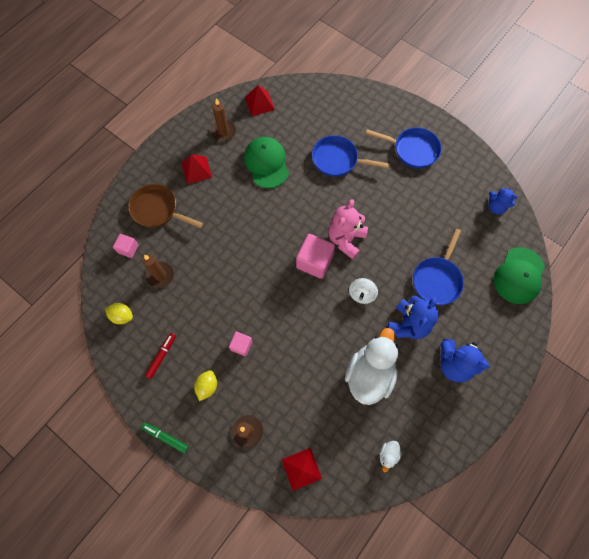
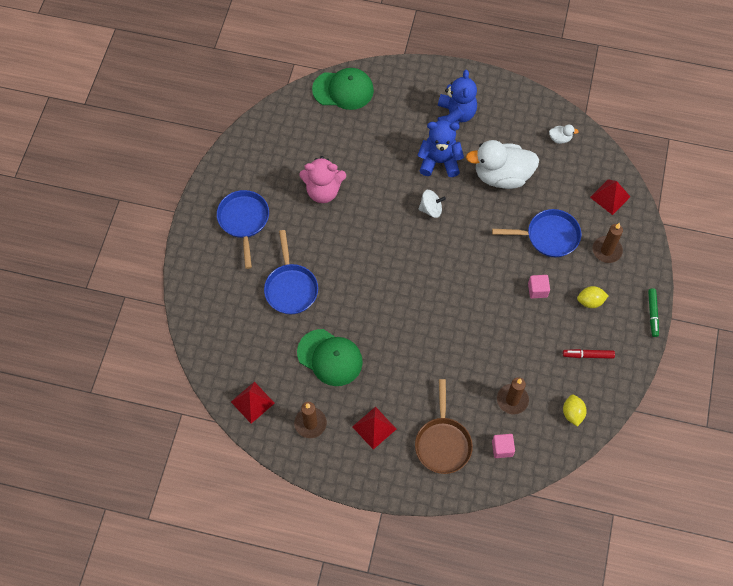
camera: 115 degrees left, 5 degrees down
green cap [244,137,289,189] -> green cap turned 105 degrees counterclockwise [297,329,363,386]
pink cube [296,234,335,279] -> none
pink teddy bear [328,199,368,259] -> pink teddy bear moved to [299,156,346,203]
blue pan [413,229,464,305] -> blue pan moved to [492,209,581,257]
blue teddy bear [488,188,518,214] -> none

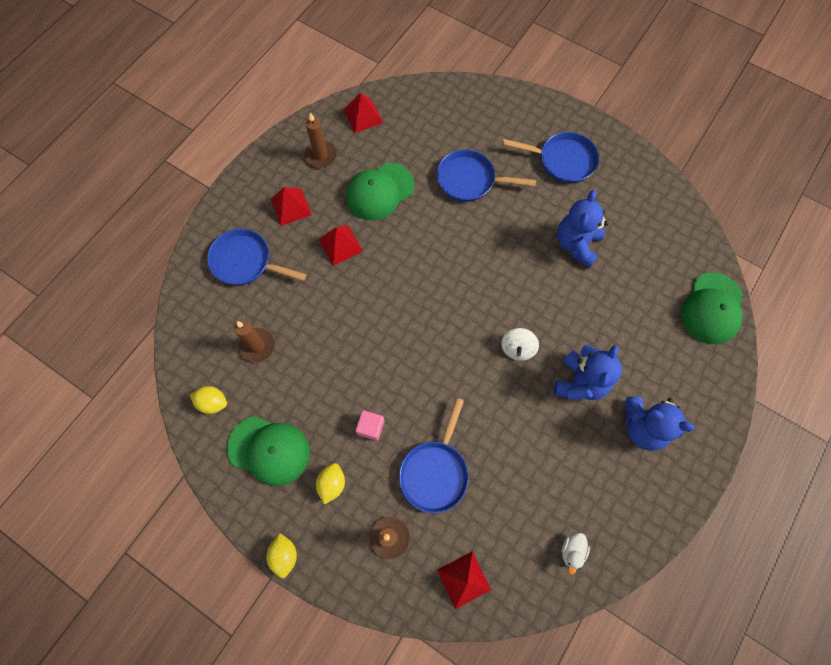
camera: 110 degrees right, 5 degrees up
pink teddy bear [299,156,346,203] -> blue teddy bear [557,190,608,268]
brown pan [415,379,473,474] -> blue pan [207,229,306,285]
white duck [466,140,539,189] -> none
pink cube [492,434,515,458] -> none
red marker [563,349,615,359] -> green cap [227,416,310,486]
green marker [648,288,659,337] -> yellow lemon [266,533,297,578]
none -> red pyramid [318,225,363,266]

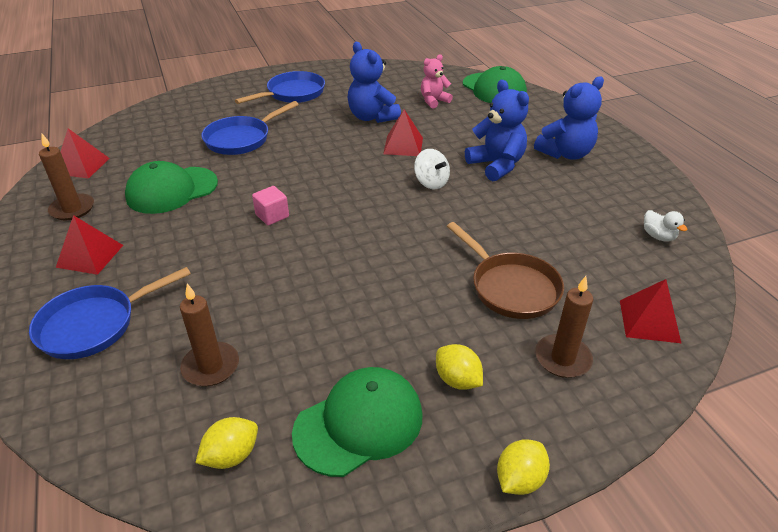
camera: 55 degrees left, 30 degrees down
yellow lemon [266,533,297,578] -> yellow lemon turned 75 degrees counterclockwise [497,439,550,495]
red pyramid [318,225,363,266] -> red pyramid moved to [383,109,423,156]
green cap [346,163,415,220] -> green cap turned 60 degrees clockwise [125,161,218,214]
pink cube [356,410,385,441] -> pink cube moved to [252,186,289,225]
blue pan [399,398,469,513] -> brown pan [447,222,564,319]
none -> pink teddy bear [421,54,453,108]

